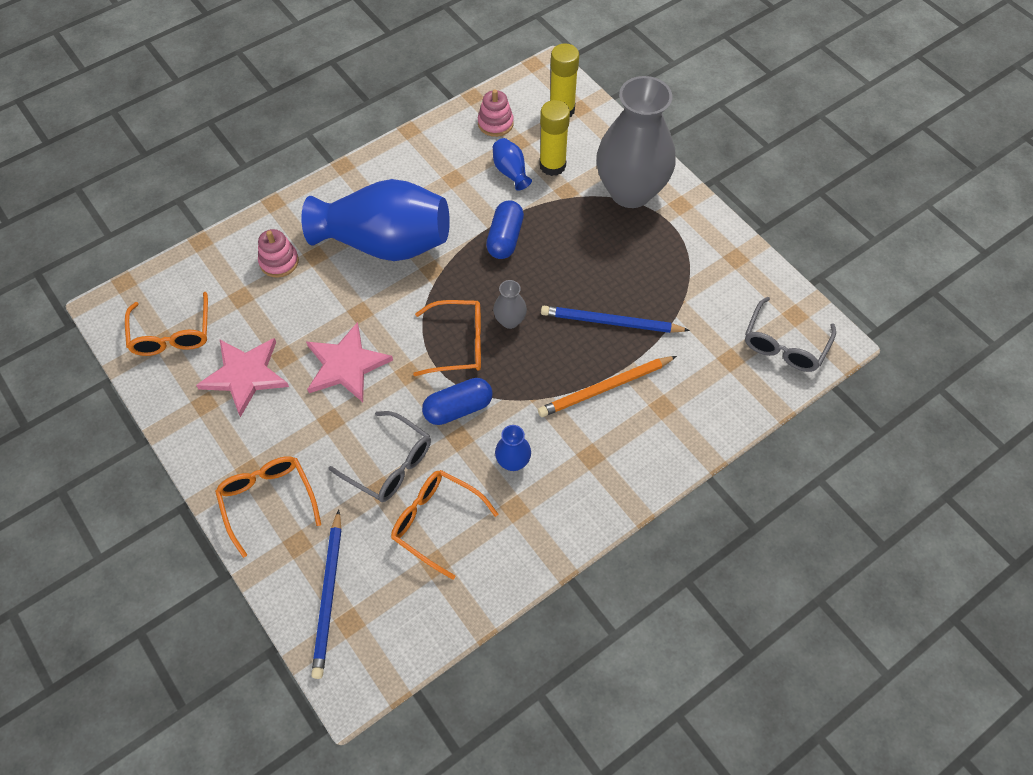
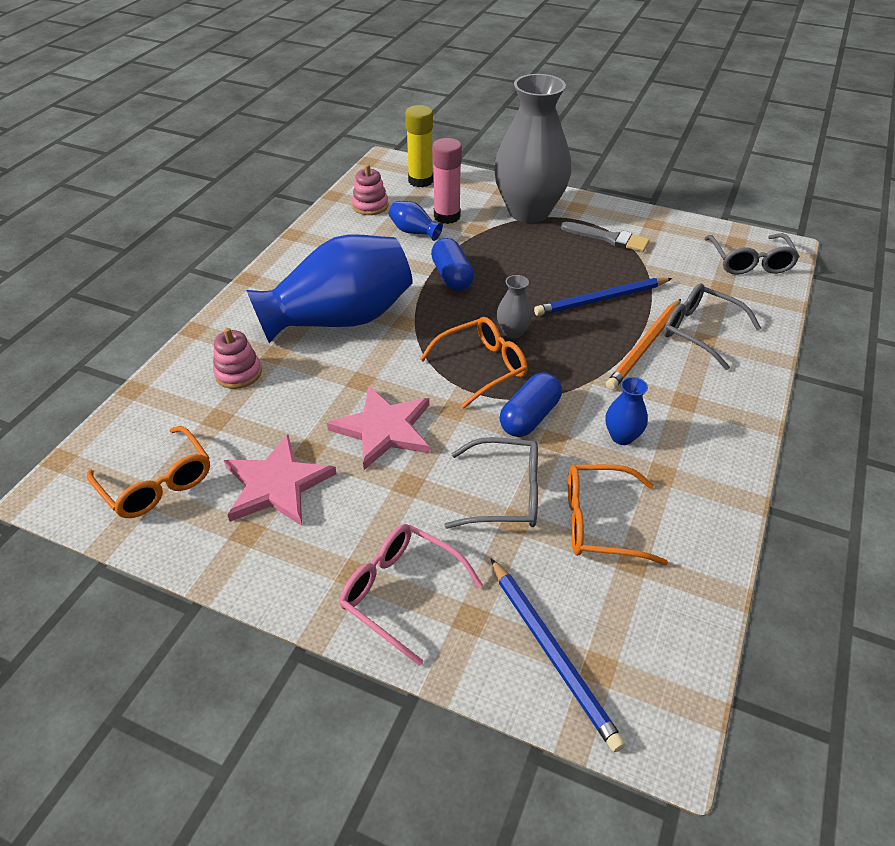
camera: 30 degrees left, 15 degrees down
orange glasses [215,456,321,558] -> pink glasses [339,524,483,666]
yellow glue stick [539,100,570,176] -> pink glue stick [432,138,462,224]
none -> grey brush [561,222,650,252]
none -> grey glasses [664,283,761,370]

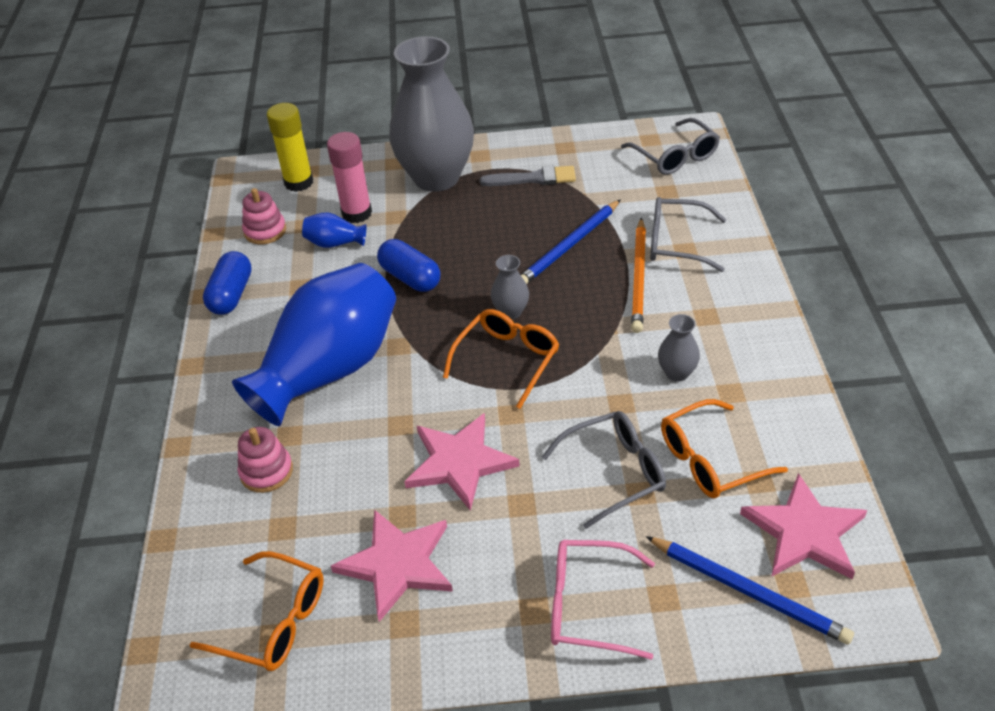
camera: 25 degrees left, 0 degrees up
blue capsule [500,372,562,437] -> blue capsule moved to [203,251,252,315]
blue vase [605,377,648,445] -> grey vase [658,314,700,382]
none -> pink star [740,473,867,579]

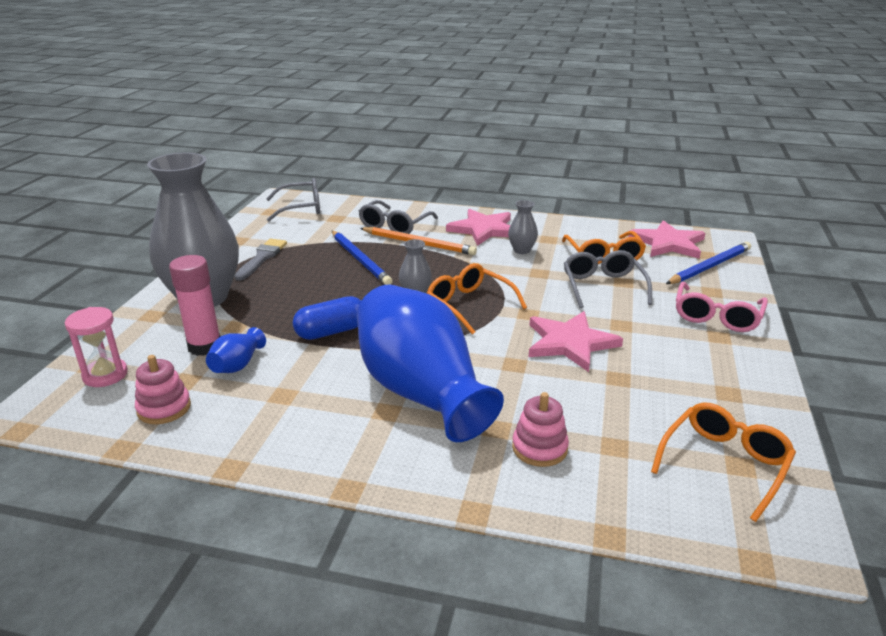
camera: 75 degrees left, 15 degrees down
blue capsule [203,251,252,315] -> none
yellow glue stick [267,103,313,192] -> pink hourglass [65,307,128,387]
pink star [331,510,453,622] -> pink star moved to [446,209,511,246]

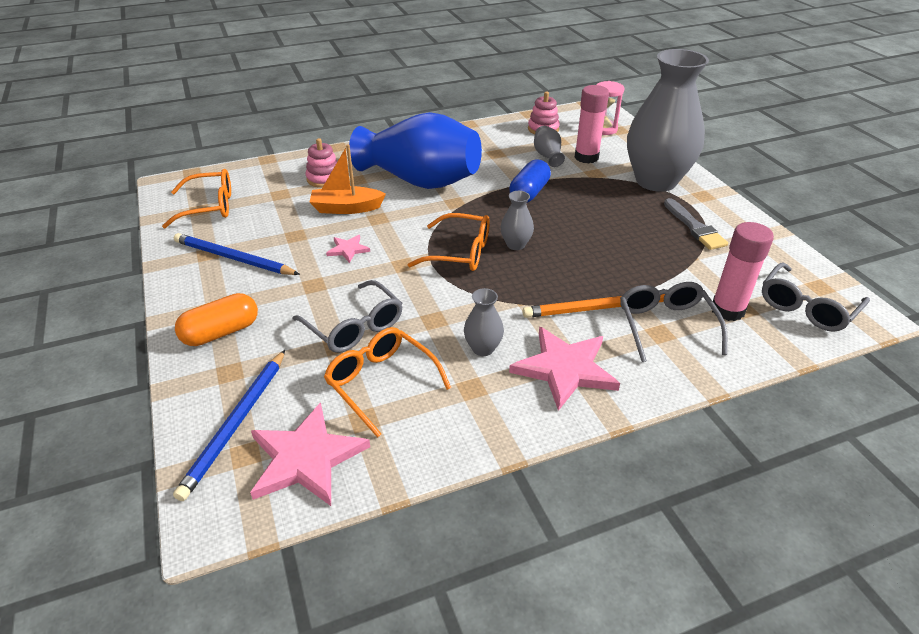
camera: 145 degrees right, 10 degrees up
blue vase [206,327,266,373] -> grey vase [534,126,565,167]
blue pencil [332,231,393,285] -> blue pencil moved to [174,233,300,275]
pink star [529,311,623,372] -> pink star [326,235,370,263], size x0.49
orange glasses [651,403,796,522] -> orange glasses turned 105 degrees counterclockwise [162,169,231,228]
pink glasses [676,282,768,332] -> orange capsule [175,293,258,346]
none -> orange boat [310,144,386,214]
none -> pink glue stick [711,222,774,321]

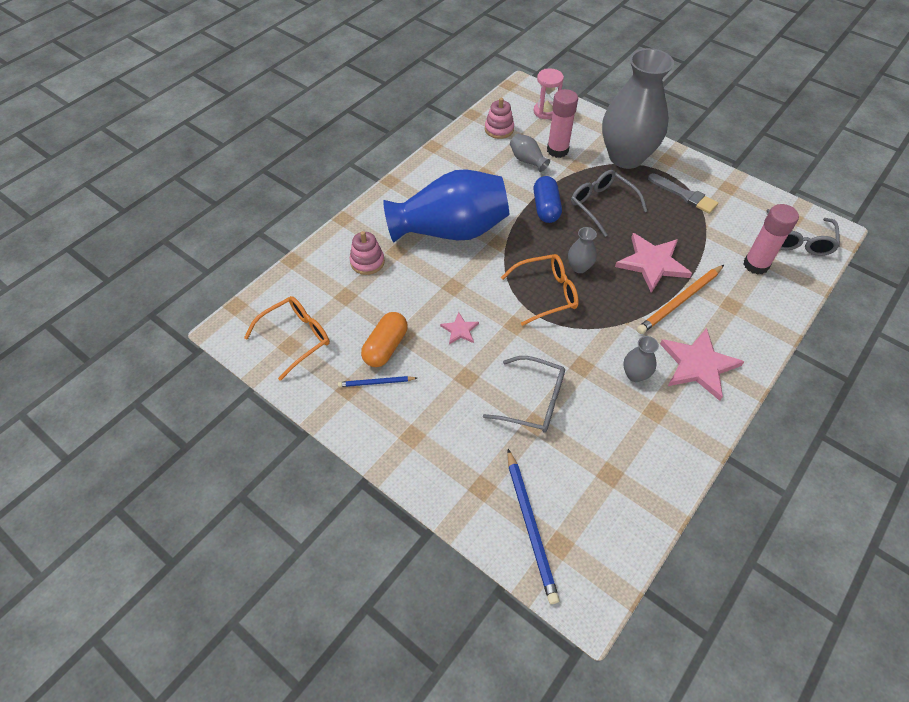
camera: 30 degrees left, 15 degrees up
blue pencil [174,233,300,275] -> blue pencil [338,376,417,387], size x0.56
orange capsule [175,293,258,346] -> orange capsule moved to [361,312,408,367]
pink star [250,402,370,506] -> pink star moved to [615,233,692,293]
orange boat [310,144,386,214] -> none
orange glasses [324,327,451,438] -> none
grey glasses [620,282,727,362] -> grey glasses moved to [571,170,647,237]

